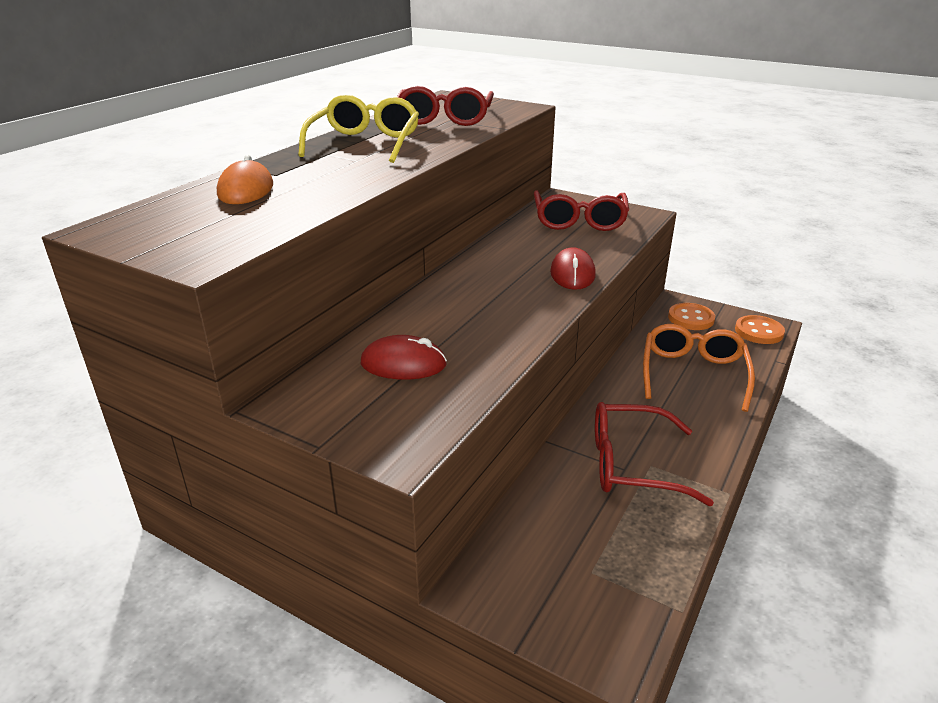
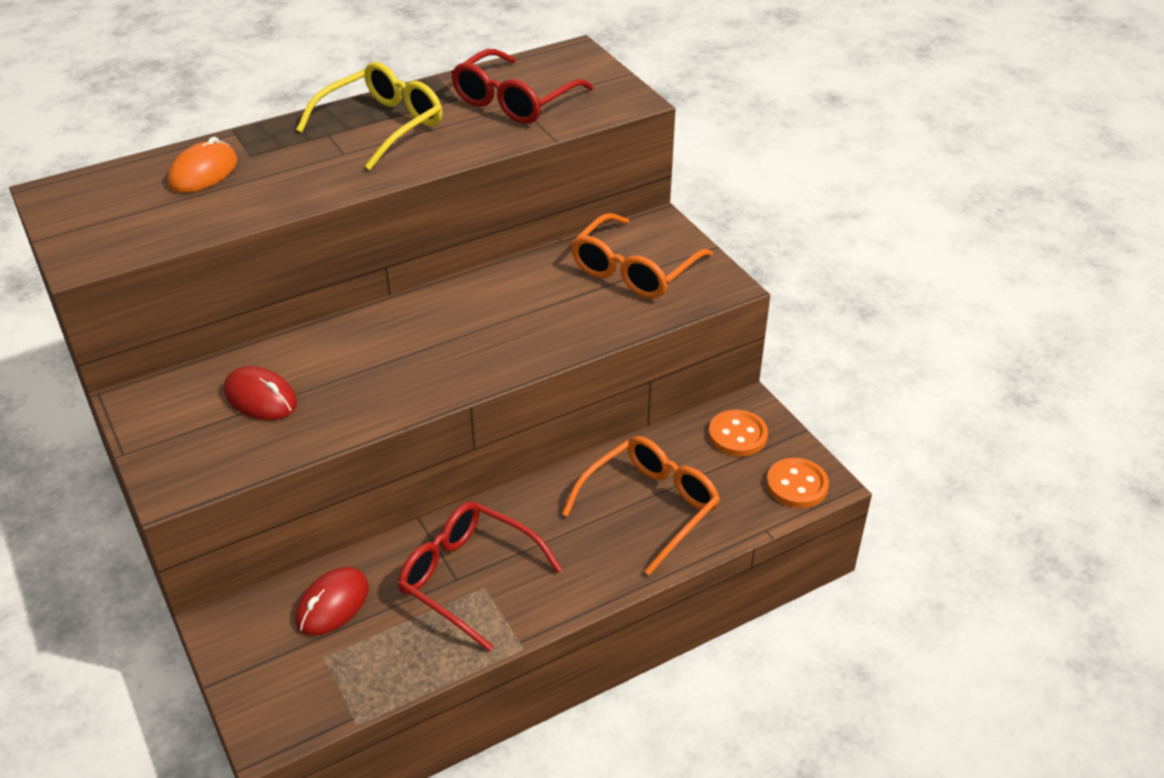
camera: 30 degrees right, 10 degrees up
red glasses [534,190,629,231] -> orange glasses [571,213,713,298]
red mouse [550,247,596,290] -> red mouse moved to [295,567,369,635]

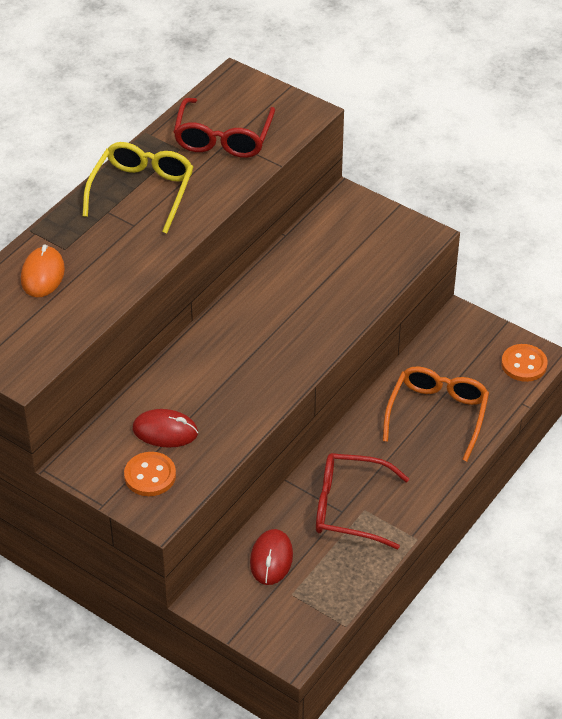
camera: 25 degrees left, 5 degrees up
orange glasses [571,213,713,298] -> none
orange button [708,410,768,457] -> orange button moved to [124,452,176,496]

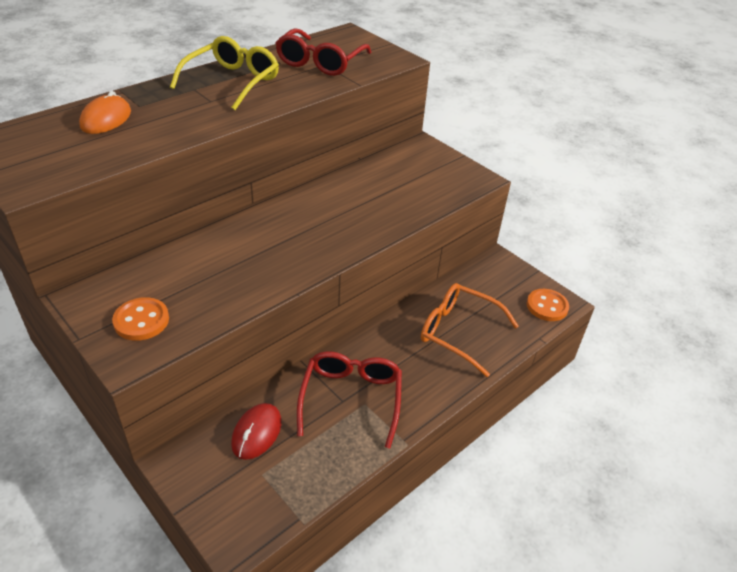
camera: 10 degrees right, 5 degrees down
red mouse [133,409,198,448] -> none
red glasses [316,453,409,549] -> red glasses turned 75 degrees clockwise [297,351,402,448]
orange glasses [383,366,489,461] -> orange glasses turned 90 degrees counterclockwise [421,283,519,377]

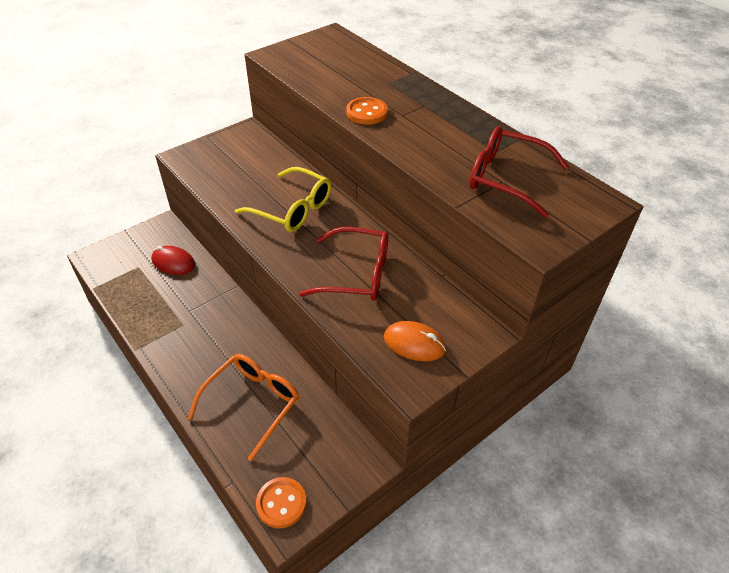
camera: 95 degrees right, 5 degrees up
orange mouse [79,91,131,134] -> orange mouse moved to [384,321,446,361]
orange button [112,297,169,341] -> orange button moved to [346,97,388,125]
yellow glasses [170,36,279,110] -> yellow glasses moved to [235,167,332,232]
red glasses [297,351,402,448] -> red glasses moved to [299,227,388,301]

